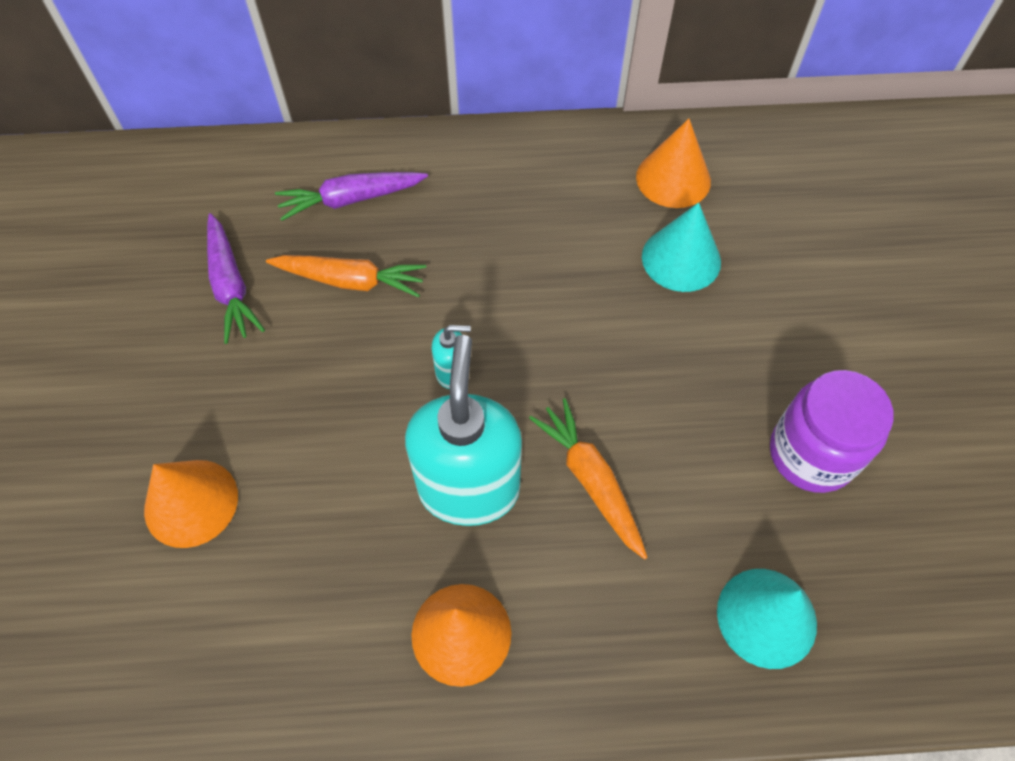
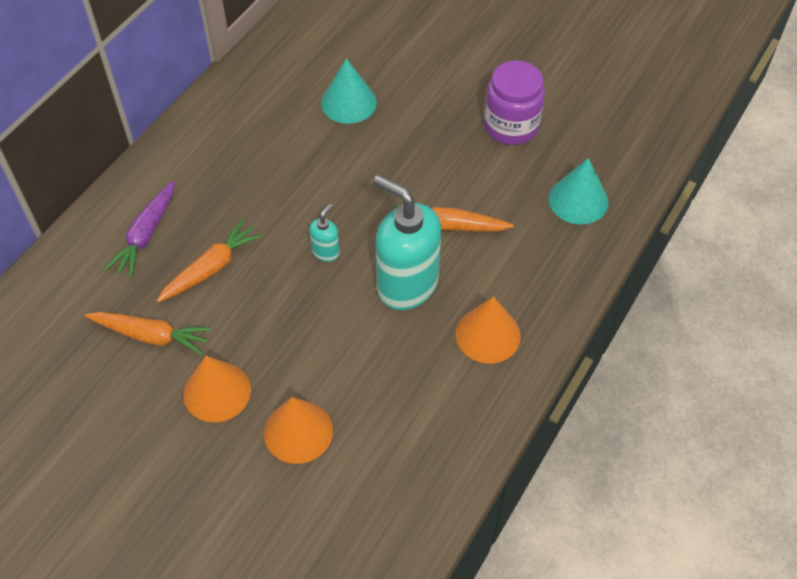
camera: 55 degrees left, 5 degrees down
purple carrot [207,213,265,344] -> orange carrot [85,312,212,355]
orange cone [636,119,711,208] -> orange cone moved to [183,356,251,422]

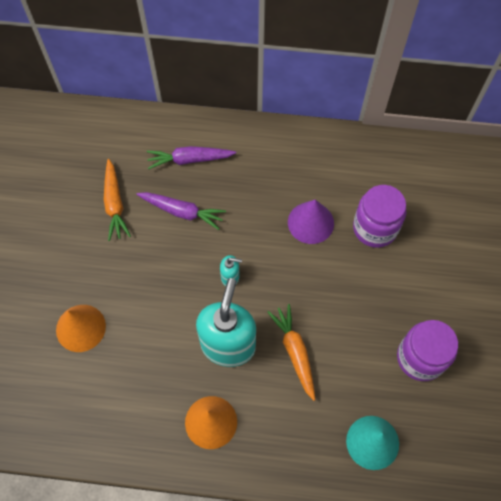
camera: 65 degrees right, 10 degrees up
orange carrot [157,219,263,303] -> purple carrot [136,192,226,230]
orange cone [183,356,251,422] -> none
turquoise cone [321,58,377,124] -> purple jar [353,185,406,248]
none -> purple cone [288,200,334,244]

